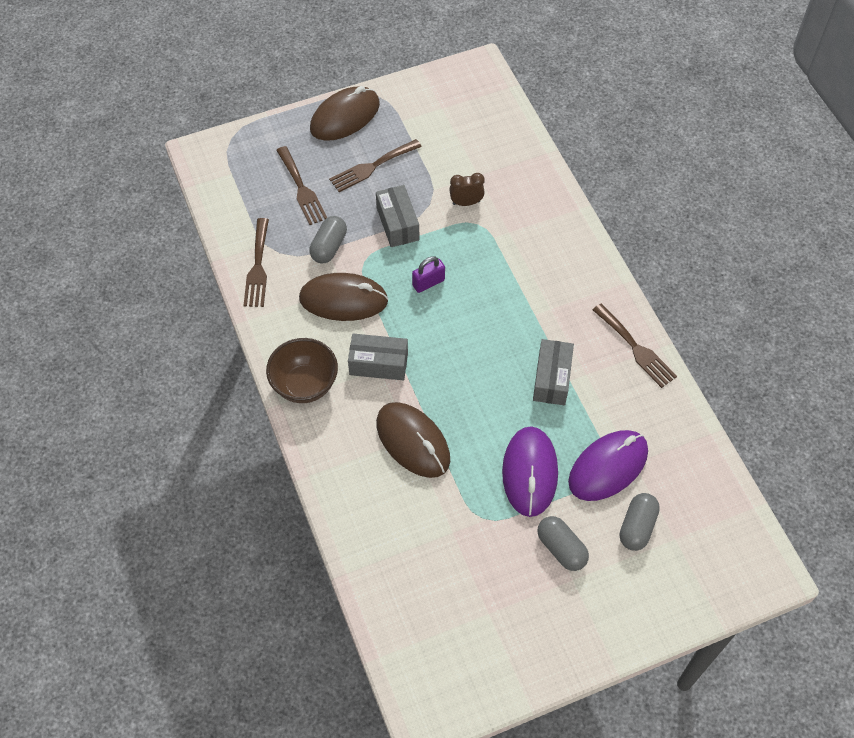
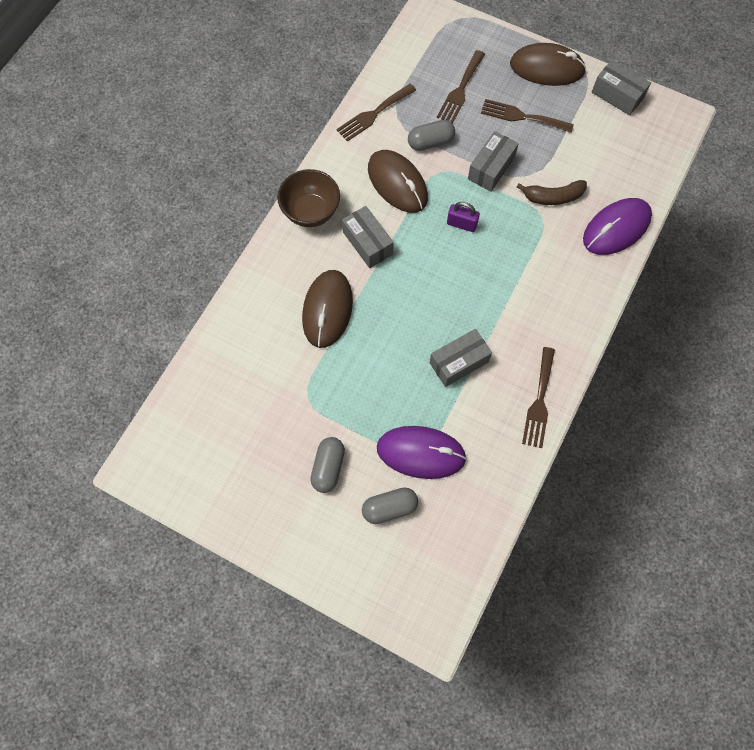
camera: 50 degrees right, 10 degrees up
brown clock [449,173,485,206] -> brown banana [517,180,587,205]
purple mouse [502,426,558,517] -> purple mouse moved to [583,198,652,255]
none -> grey box [592,60,651,116]

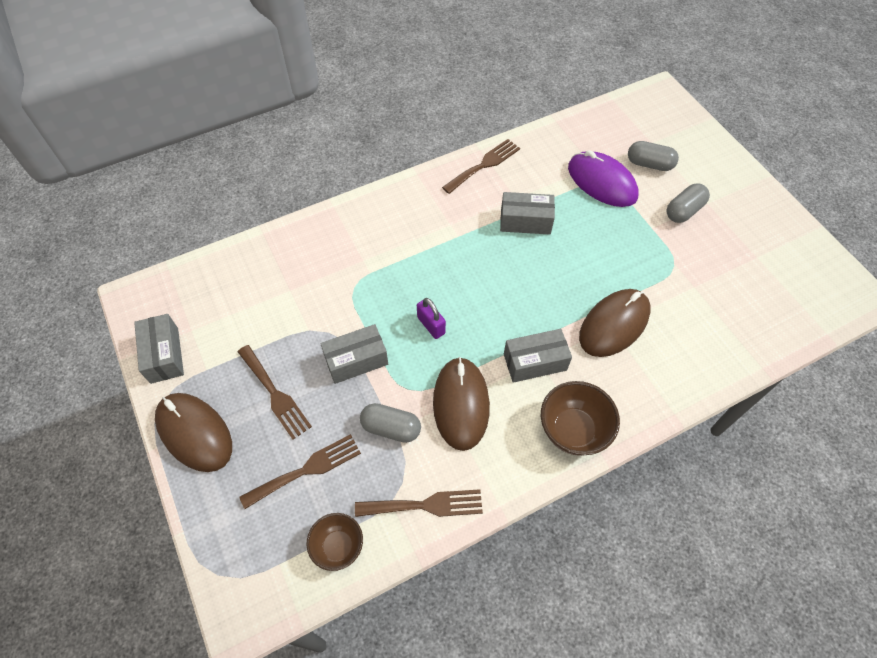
camera: 145 degrees left, 10 degrees down
grey box [342,206,394,268] -> grey box turned 75 degrees clockwise [504,329,572,383]
brown banana [517,180,587,205] -> none
purple mouse [583,198,652,255] -> none
none -> brown bowl [306,513,363,571]

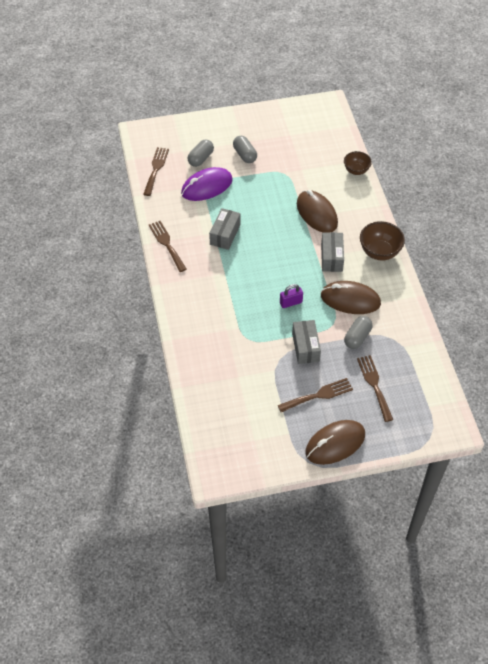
camera: 75 degrees left, 5 degrees down
grey box [134,314,184,384] -> none
brown bowl [306,513,363,571] -> brown bowl moved to [344,151,372,175]
brown fork [355,489,483,517] -> brown fork moved to [143,147,169,196]

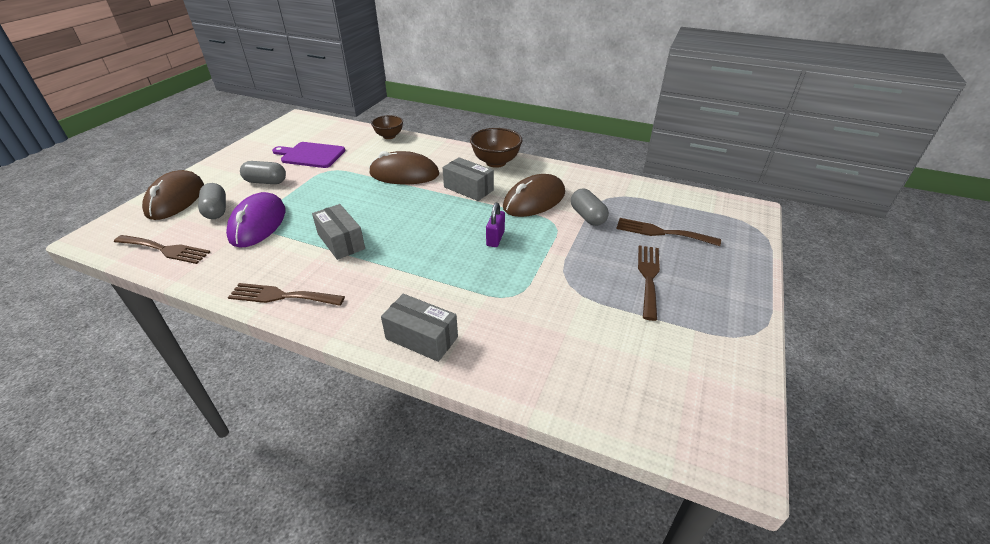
camera: 55 degrees left, 15 degrees down
brown fork [143,147,169,196] -> brown fork turned 150 degrees clockwise [114,235,210,264]
grey box [292,320,321,364] -> grey box moved to [381,294,458,362]
brown mouse [305,420,365,465] -> brown mouse moved to [142,170,204,220]
none -> purple cutting board [272,142,345,168]

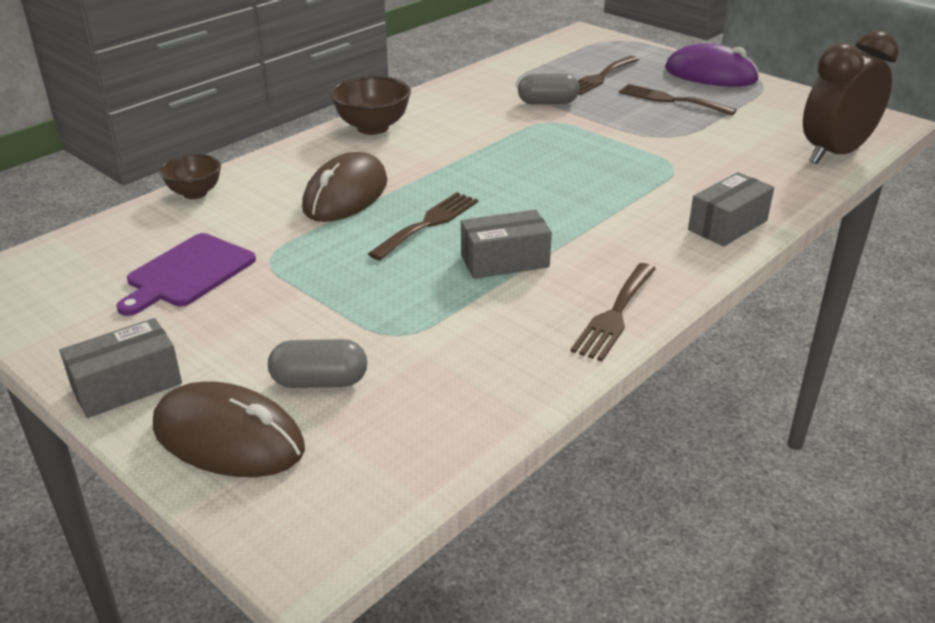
camera: 70 degrees left, 5 degrees down
brown fork [114,235,210,264] -> brown fork moved to [368,192,478,260]
purple mouse [226,192,286,248] -> purple mouse moved to [665,43,760,87]
grey capsule [240,161,286,184] -> none
grey box [442,157,494,201] -> grey box moved to [60,318,182,418]
purple padlock [486,203,505,247] -> none
brown mouse [503,174,565,217] -> none
none -> brown clock [803,31,899,164]

